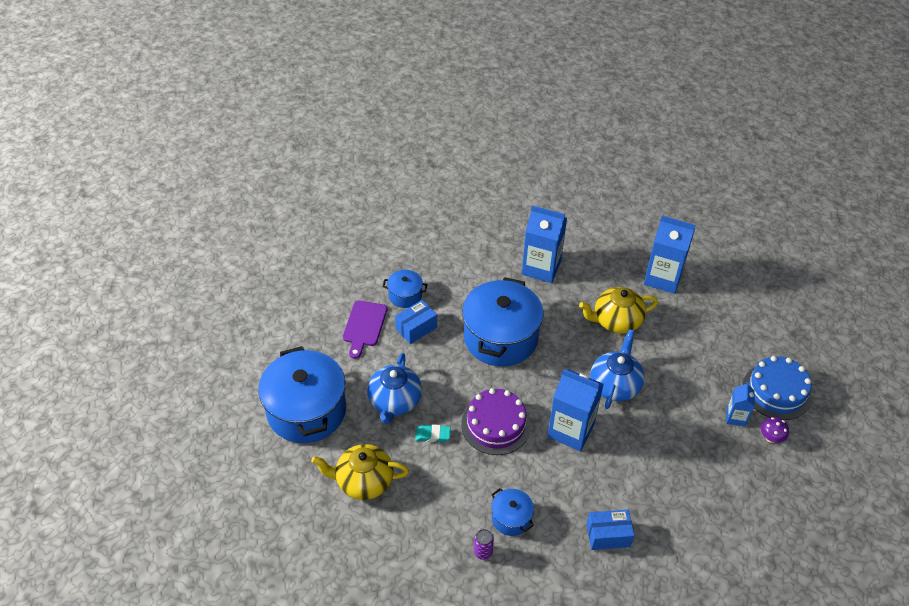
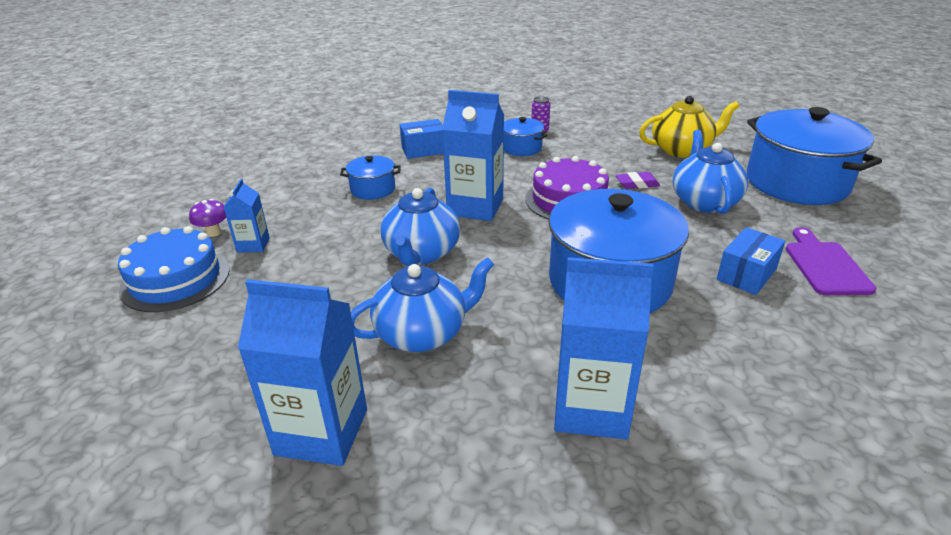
camera: 170 degrees right, 15 degrees down
blue pot [382,270,428,308] -> blue pot moved to [340,155,401,200]
turquoise eraser [415,425,451,442] -> purple eraser [616,172,660,189]
yellow teapot [579,287,658,334] -> blue teapot [351,257,494,352]

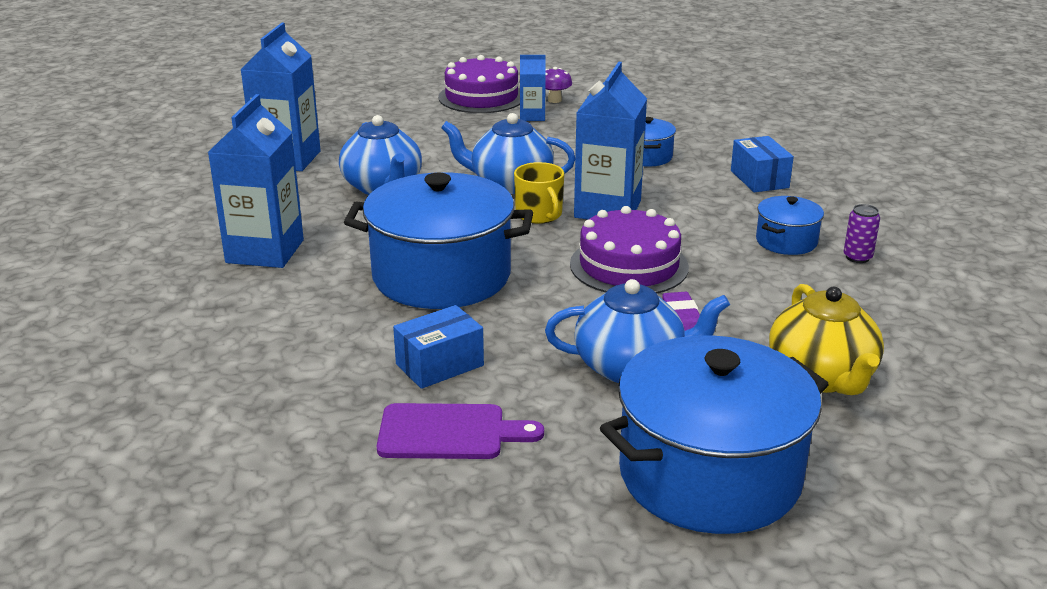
camera: 90 degrees right, 5 degrees down
blue cake [118,226,230,312] -> purple cake [438,55,520,113]
blue box [716,227,785,295] -> blue box turned 75 degrees counterclockwise [393,305,484,389]
none -> yellow mug [514,162,564,224]

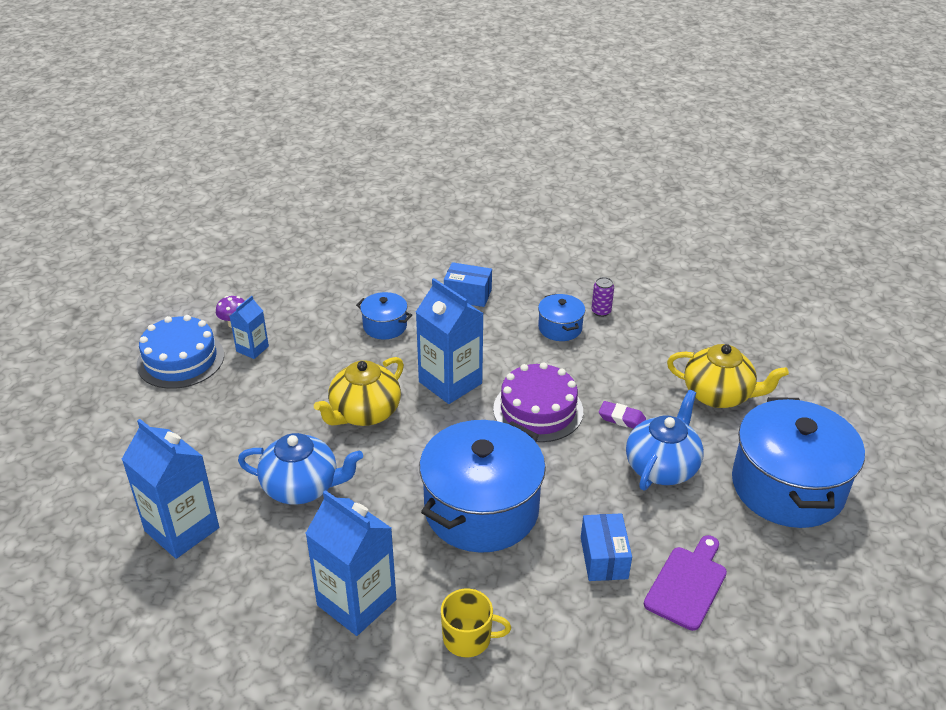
camera: 60 degrees left, 10 degrees up
purple cake [438,55,520,113] -> blue cake [137,315,224,389]
blue teapot [441,113,575,194] -> yellow teapot [314,357,404,426]
yellow mug [514,162,564,224] -> yellow mug moved to [441,589,511,657]

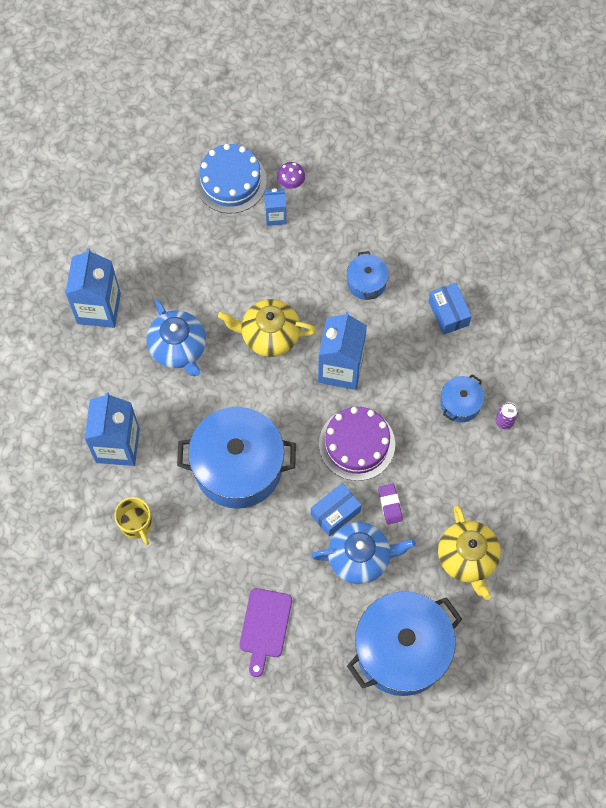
camera: 55 degrees right, 30 degrees up
blue box [581,513,632,581] -> blue box moved to [311,483,361,536]
purple cutting board [644,535,727,631] -> purple cutting board turned 105 degrees clockwise [239,588,292,677]

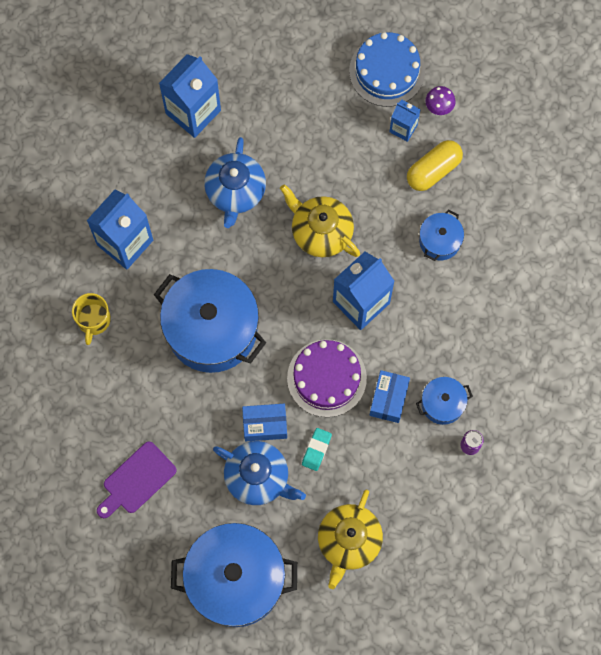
camera: 35 degrees right, 5 degrees up
purple eraser [378,483,403,525] -> turquoise eraser [302,428,332,471]
blue box [429,283,472,335] -> blue box moved to [369,370,410,423]
none -> yellow capsule [407,140,463,191]

